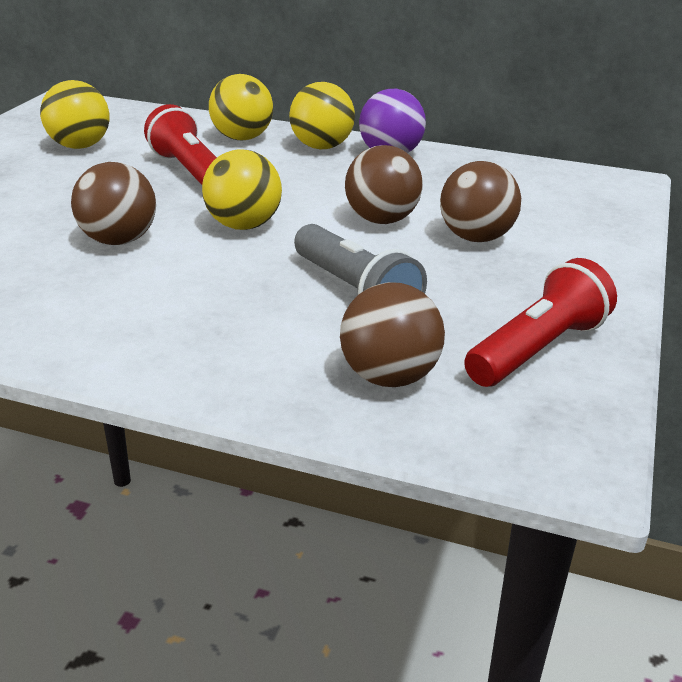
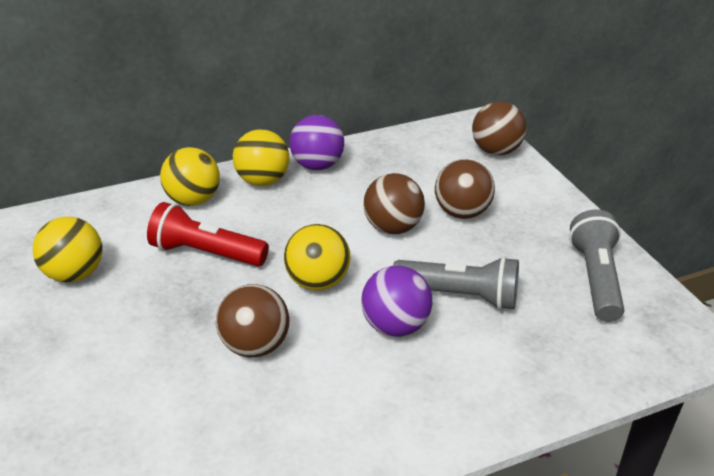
camera: 40 degrees left, 5 degrees up
brown ball [340,282,445,387] -> brown ball moved to [472,101,526,155]
red flashlight [464,258,617,387] -> grey flashlight [569,209,624,322]
none -> purple ball [361,265,432,337]

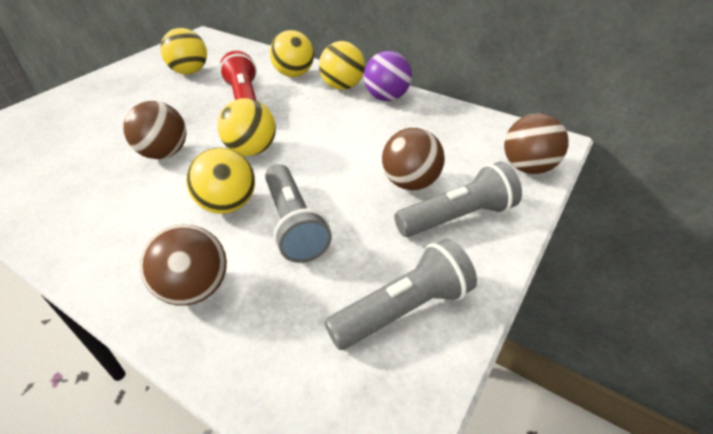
camera: 55 degrees right, 5 degrees up
purple ball [361,265,432,337] -> yellow ball [186,148,255,214]
brown ball [363,173,425,234] -> brown ball moved to [140,225,227,306]
none -> grey flashlight [394,162,522,237]

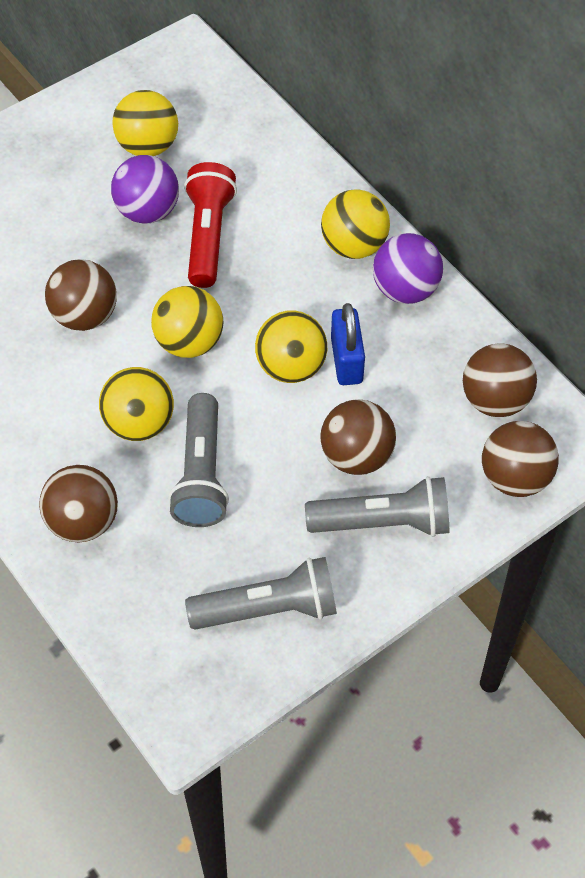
camera: 20 degrees right, 15 degrees up
yellow ball [270,30,314,77] -> yellow ball moved to [255,310,327,383]
none -> purple ball [111,155,179,224]
none -> blue padlock [331,303,365,385]
none -> brown ball [463,343,537,417]

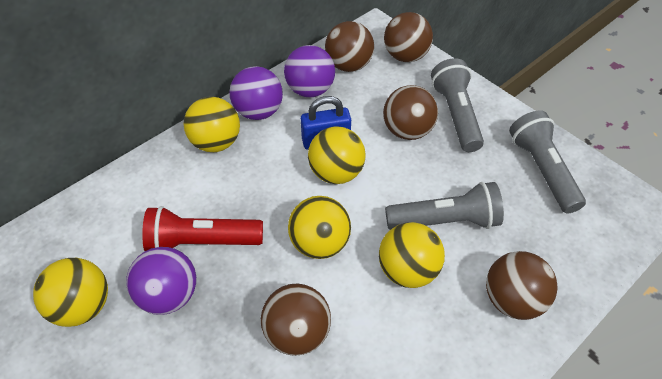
camera: 95 degrees left, 5 degrees down
none -> purple ball [284,45,335,97]

